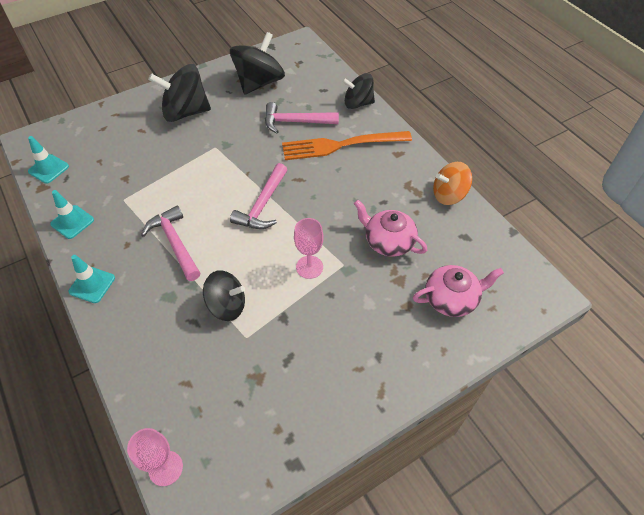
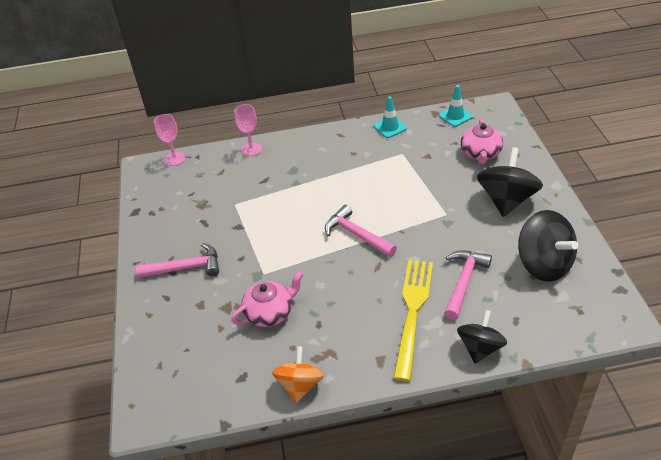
camera: 115 degrees right, 10 degrees down
turquoise traffic cone [68,255,115,303] -> none
pink hammer [141,206,200,281] -> pink hammer moved to [136,243,219,278]
black spinning top [203,270,245,321] -> none
orange fork [282,131,412,160] -> yellow fork [393,260,433,381]
pink goblet [294,218,323,279] -> pink goblet moved to [234,104,262,156]
pink teapot [413,265,504,317] -> pink teapot moved to [460,118,503,164]

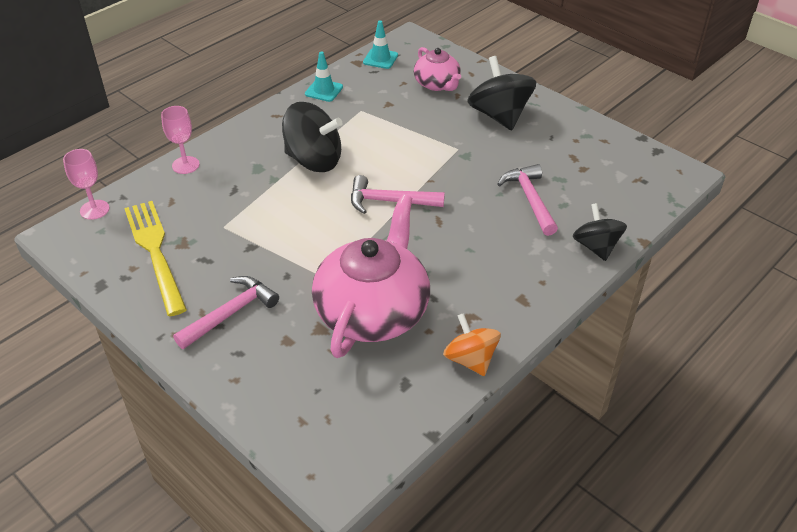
camera: 40 degrees left, 0 degrees up
pink teapot [231,271,304,327] -> pink teapot [312,194,430,358], size x1.86
yellow fork [393,260,433,381] -> yellow fork moved to [124,201,187,316]
black spinning top [518,210,578,282] -> black spinning top moved to [282,102,342,172]

